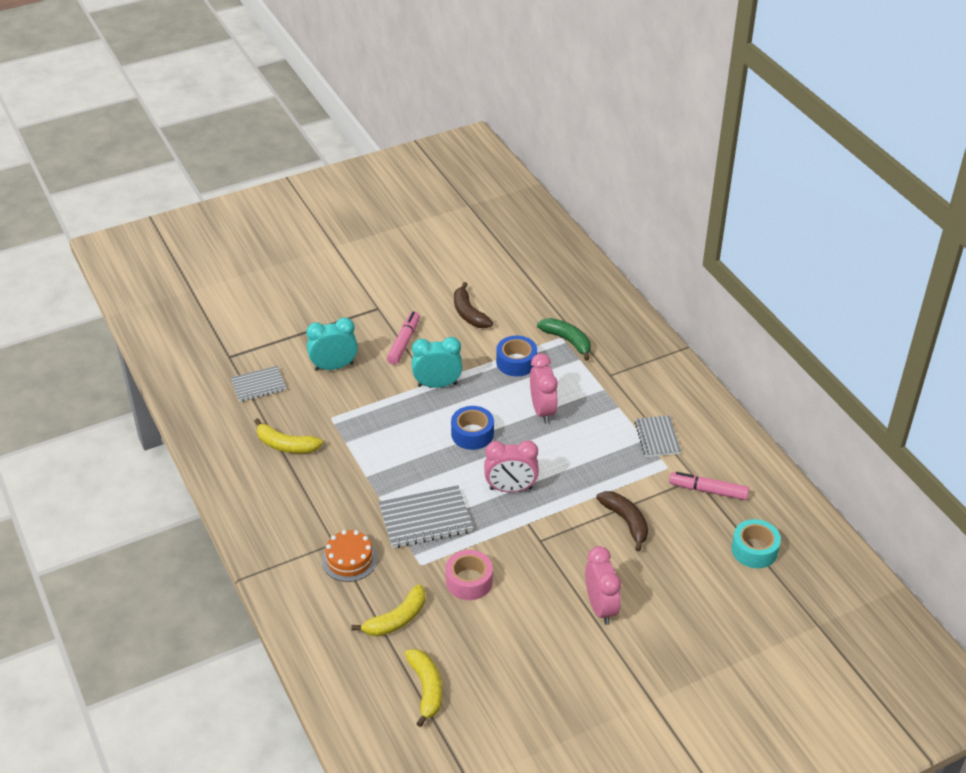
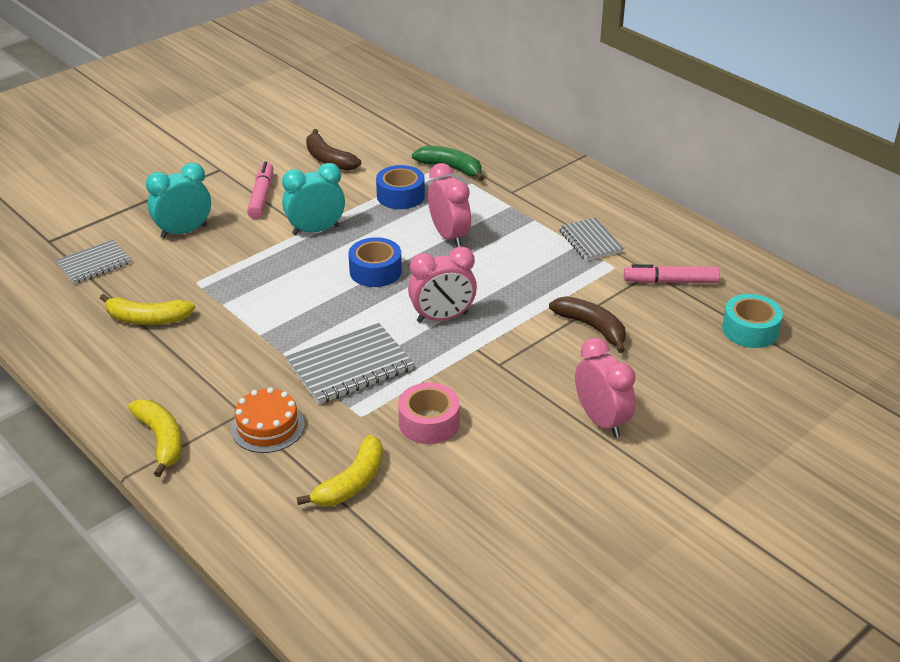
camera: 15 degrees left, 5 degrees down
yellow banana [405,649,442,727] -> yellow banana moved to [128,400,182,477]

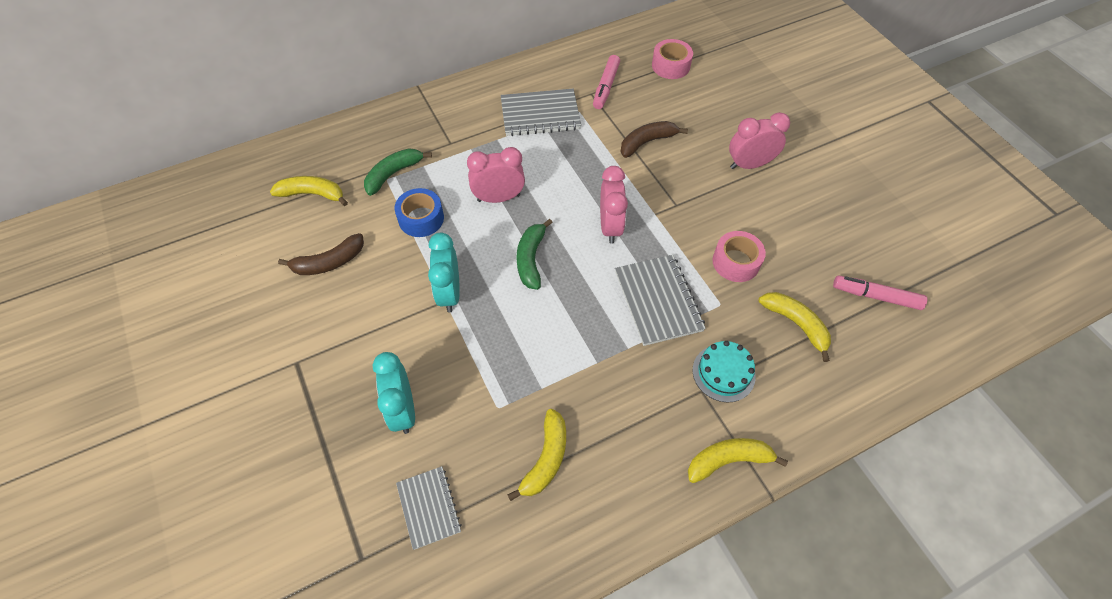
camera: 75 degrees left, 20 degrees up
orange cake [231,387,305,453] -> turquoise cake [693,341,756,402]
pink marker [247,161,273,219] -> pink marker moved to [833,276,928,310]
blue tape [348,237,402,287] -> green banana [517,219,553,290]
grey notebook [559,217,624,261] -> grey notebook [501,89,581,136], size x1.56
turquoise tape [722,294,783,348] -> pink tape [652,39,693,79]
none -> yellow banana [270,176,348,206]

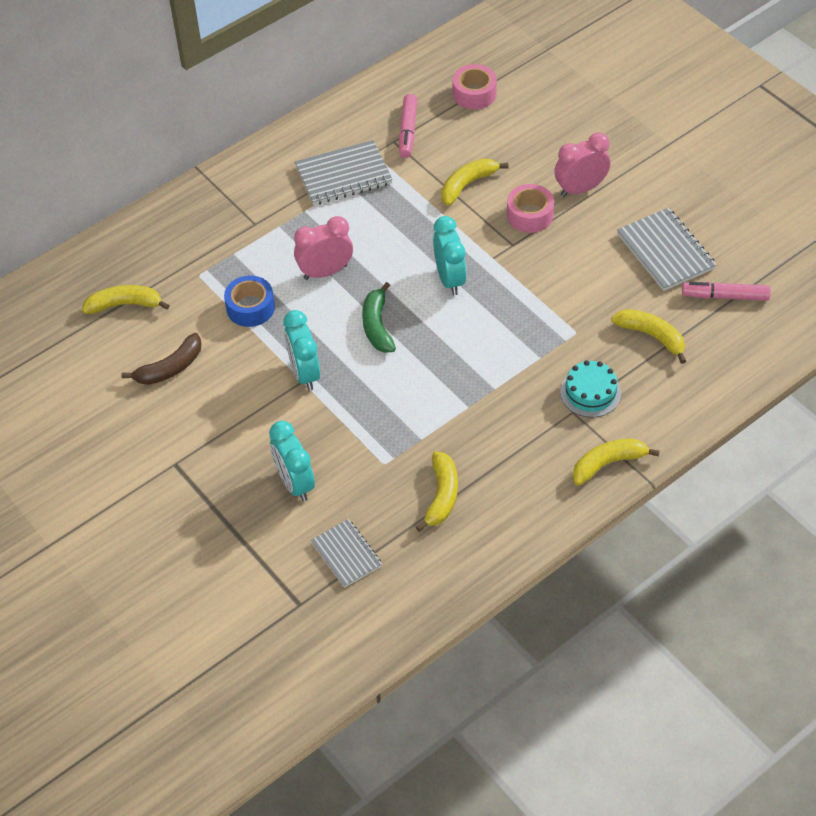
camera: 10 degrees left, 5 degrees down
green banana [364,148,432,196] -> none
pink clock [600,166,628,244] -> turquoise clock [433,216,467,295]
grey notebook [615,255,706,346] -> grey notebook moved to [617,208,716,291]
brown banana [621,121,688,158] -> yellow banana [441,158,508,206]
pink tape [713,231,766,282] -> pink tape moved to [507,184,554,233]

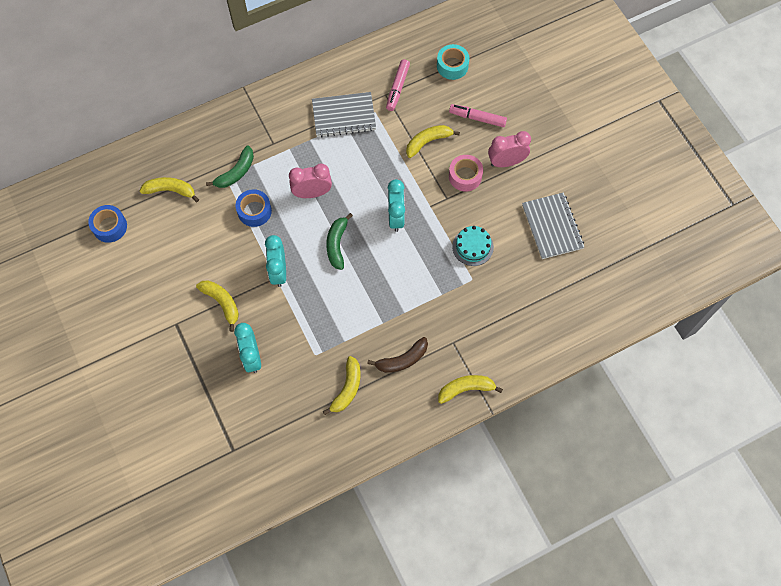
camera: 10 degrees right, 15 degrees up
brown banana [121,333,201,385] -> brown banana moved to [367,337,428,373]
grey notebook [311,519,382,588] -> none
pink tape [453,64,497,109] -> turquoise tape [437,44,469,80]
turquoise cake [560,360,621,418] -> turquoise cake moved to [452,226,494,266]
yellow banana [611,309,686,364] -> yellow banana moved to [196,280,239,332]
pink marker [682,282,771,301] -> pink marker moved to [449,104,507,127]
none -> blue tape [88,205,127,243]
none -> green banana [206,145,254,188]

